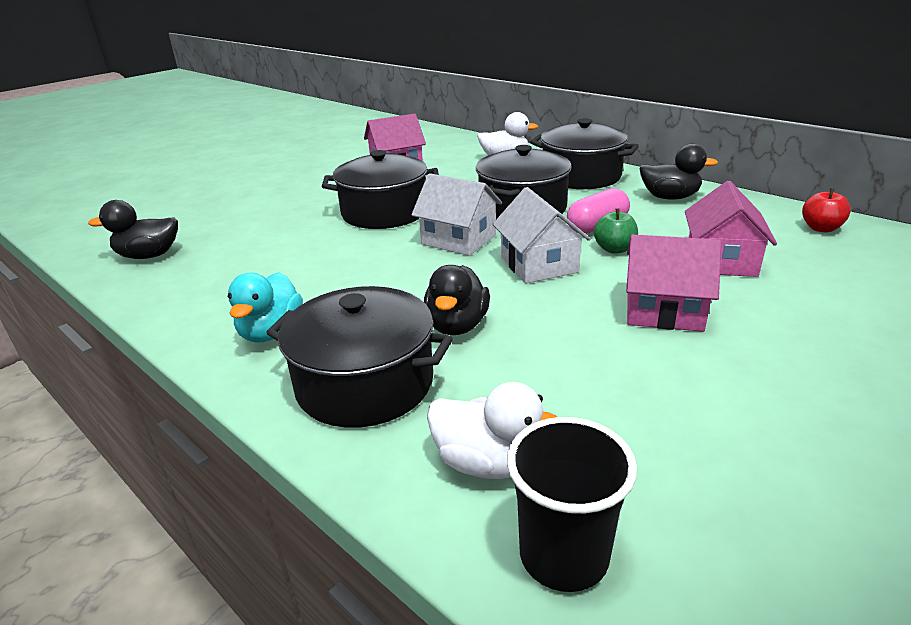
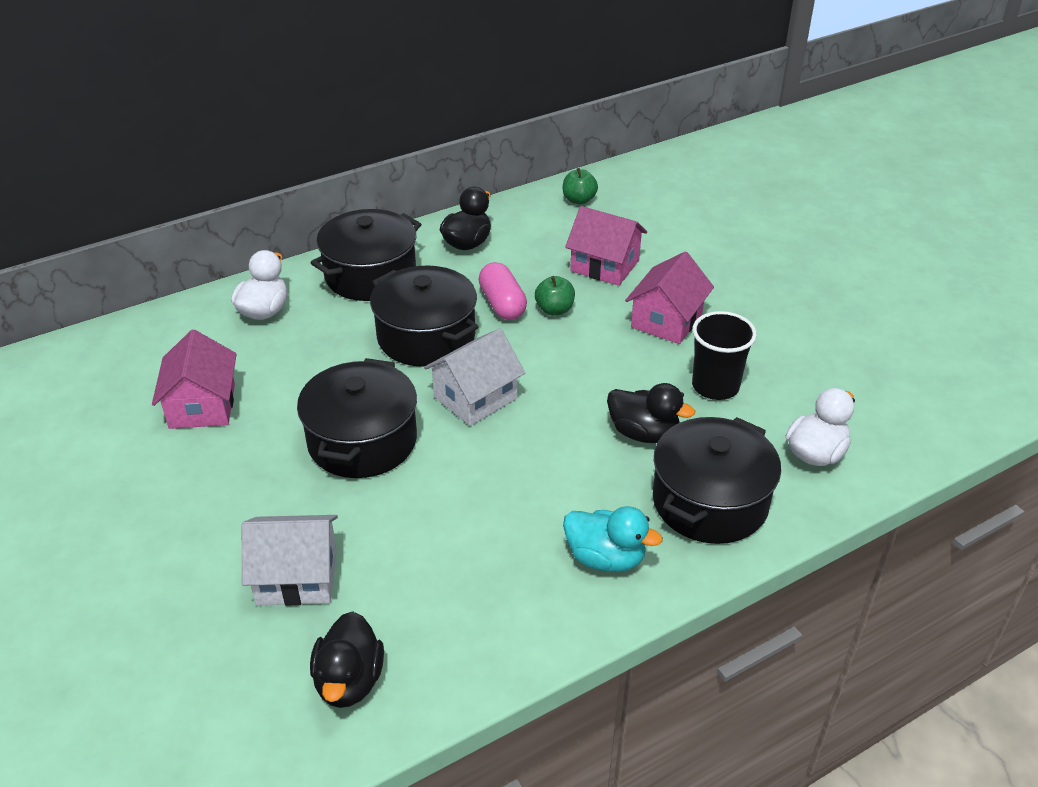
camera: 75 degrees left, 10 degrees up
white house [492,187,591,284] -> white house moved to [242,515,338,606]
black cup [507,417,637,592] -> black cup moved to [692,311,757,400]
red apple [802,188,851,232] -> green apple [563,168,598,205]

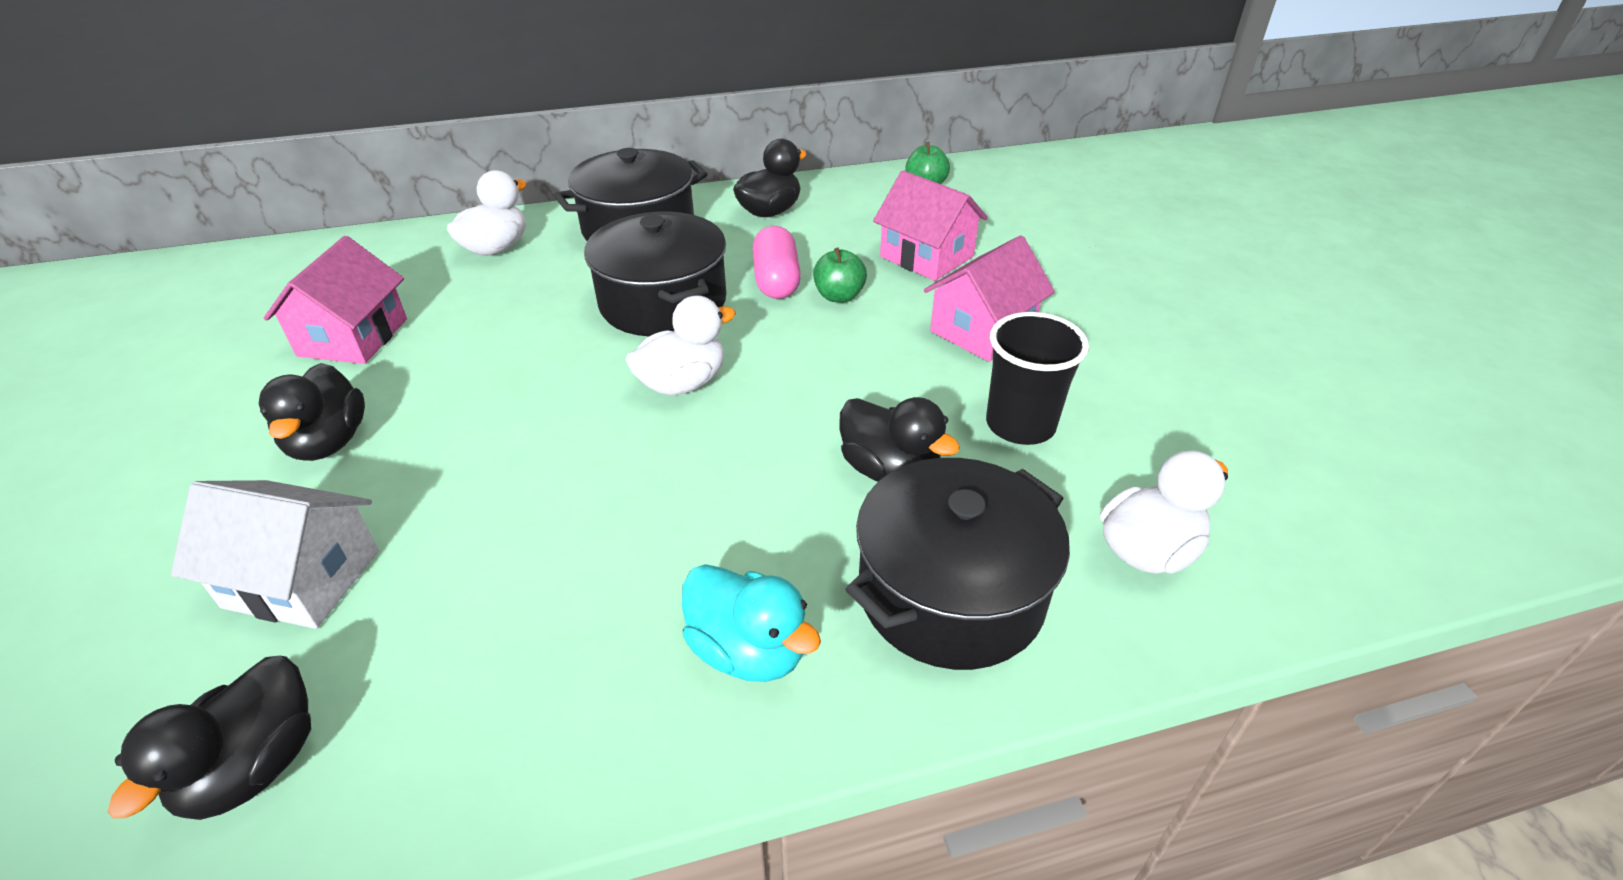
camera: 15 degrees right, 0 degrees up
black pot [297,358,417,478] -> none
white house [424,329,525,426] -> white duck [625,295,736,395]
none -> black duck [259,363,365,461]

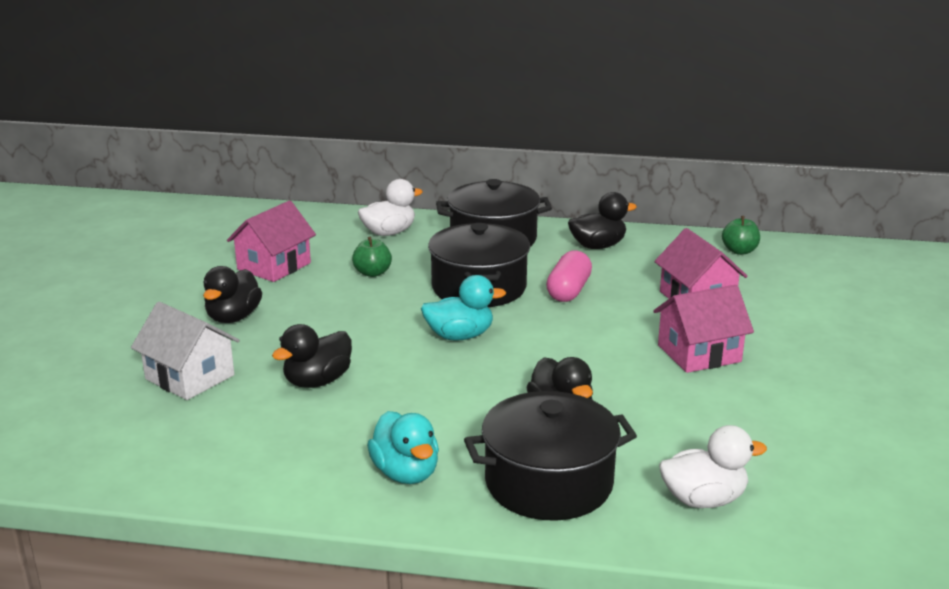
camera: 25 degrees right, 15 degrees down
black duck [108,655,311,820] -> black duck moved to [272,324,352,388]
white duck [625,295,736,395] -> turquoise duck [421,275,506,341]
green apple [813,248,867,303] -> green apple moved to [352,236,392,277]
black cup [986,312,1089,445] -> none

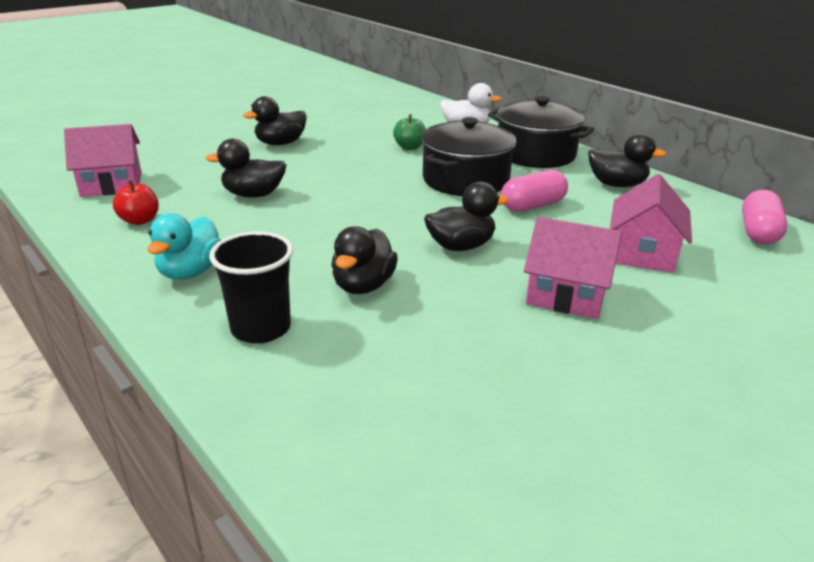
camera: 40 degrees right, 5 degrees up
white house [131,302,240,400] -> none
pink house [227,200,316,282] -> pink house moved to [64,124,142,197]
turquoise duck [421,275,506,341] -> none
black pot [464,391,637,521] -> black cup [209,231,293,344]
white duck [659,425,767,508] -> none
green apple [722,216,760,255] -> pink capsule [742,190,788,244]
none -> red apple [113,181,159,225]
none -> black duck [424,181,509,251]

